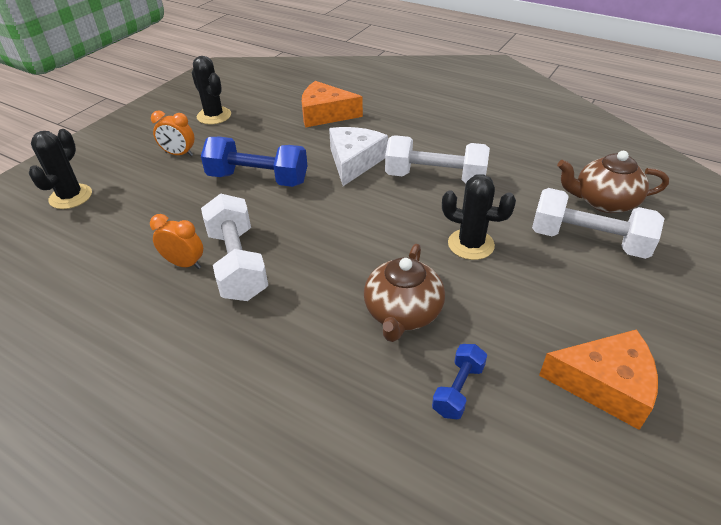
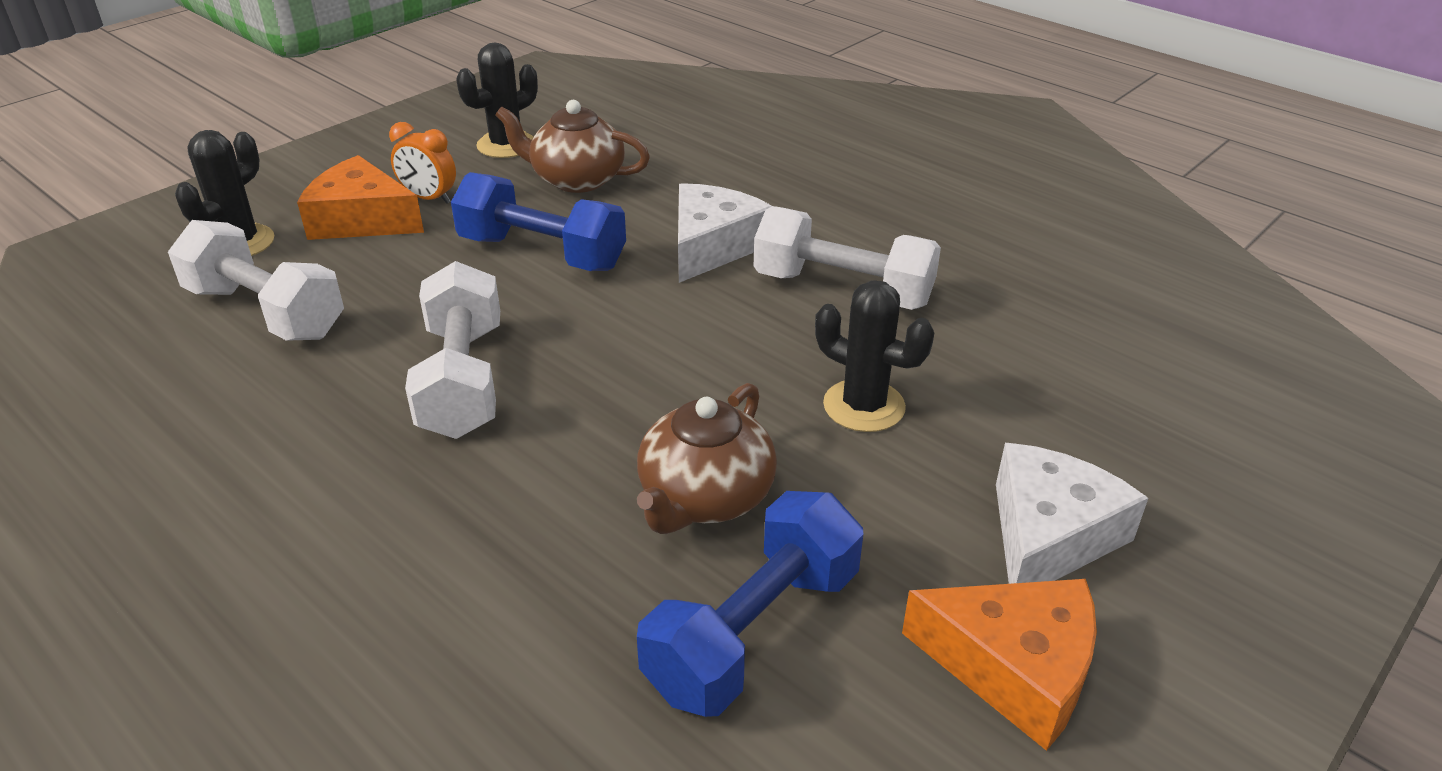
camera: 10 degrees right, 5 degrees down
orange clock [150,214,203,269] -> none
black cactus [192,56,231,124] -> black cactus turned 75 degrees clockwise [456,43,538,158]
orange cheese [302,81,363,128] -> orange cheese moved to [297,155,424,240]
blue dumbbell [432,344,487,419] -> blue dumbbell [637,491,863,717], size x1.89
white dumbbell [532,188,665,259] -> white dumbbell moved to [168,220,344,341]
brown teapot [557,151,669,213] -> brown teapot moved to [496,100,650,193]
none -> white cheese [996,443,1148,584]

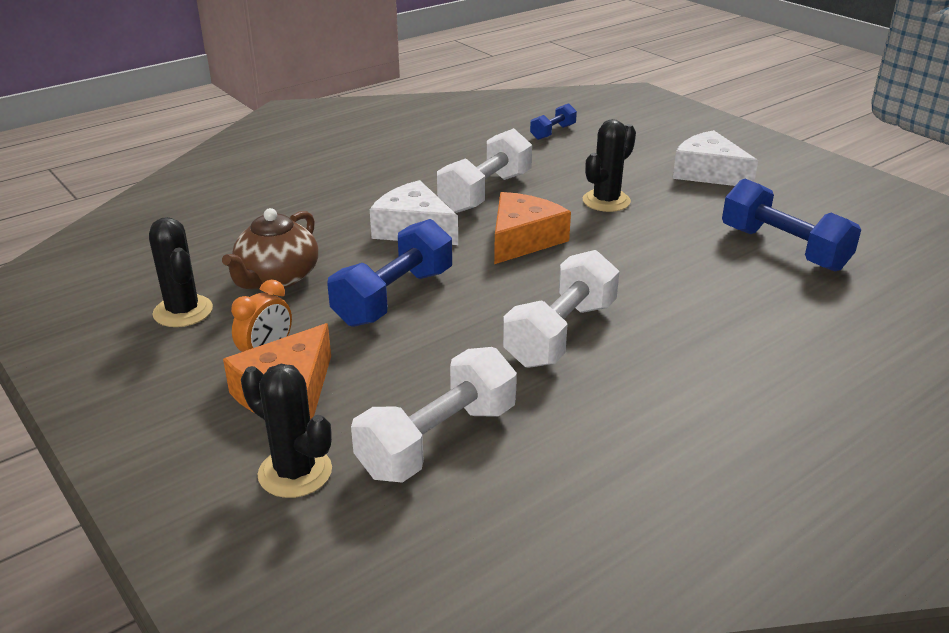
camera: 80 degrees left, 5 degrees down
white dumbbell [405,261,500,439] -> white dumbbell turned 60 degrees counterclockwise [503,250,619,368]
brown teapot [637,383,777,534] -> none
orange cheese [902,579,1097,751] -> orange cheese moved to [494,192,571,264]
none -> blue dumbbell [530,103,577,140]

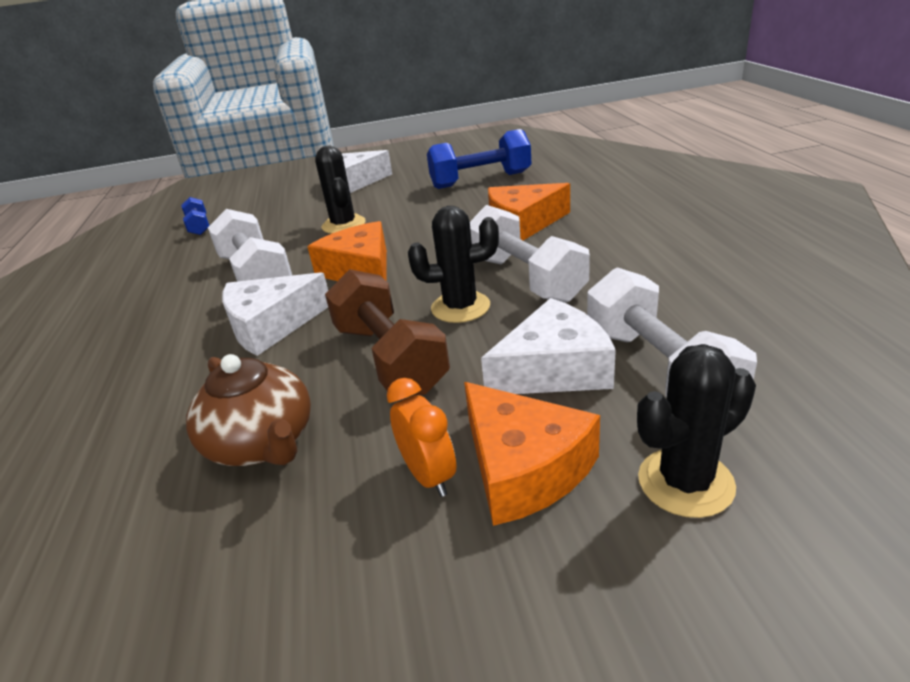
camera: 60 degrees left, 0 degrees up
black cactus [149,217,213,327] -> black cactus moved to [408,206,499,323]
blue dumbbell [327,219,452,327] -> brown dumbbell [325,269,450,395]
none -> white cheese [481,298,616,394]
none -> orange cheese [488,183,570,241]

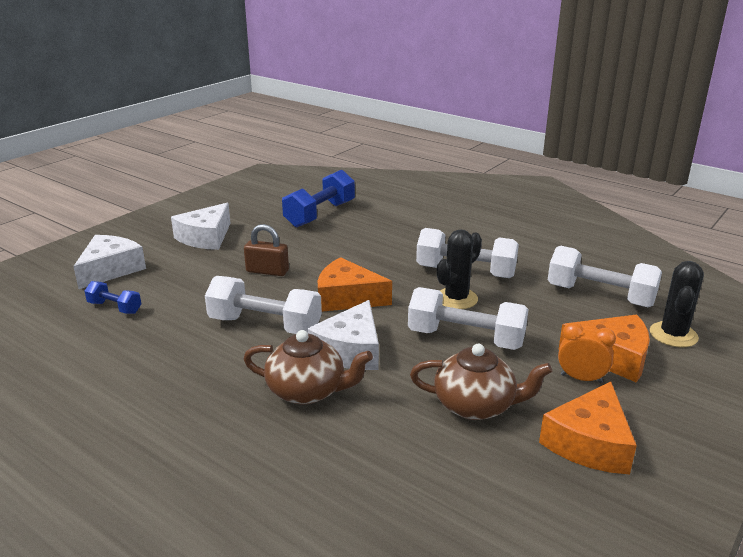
camera: 45 degrees left, 5 degrees down
black cactus [315,145,366,234] -> brown padlock [244,224,289,276]
brown dumbbell [325,269,450,395] -> white dumbbell [408,287,529,350]
white cheese [481,298,616,394] -> white cheese moved to [73,235,146,289]
orange cheese [488,183,570,241] -> orange cheese moved to [539,382,637,475]
none -> brown teapot [243,330,373,405]

